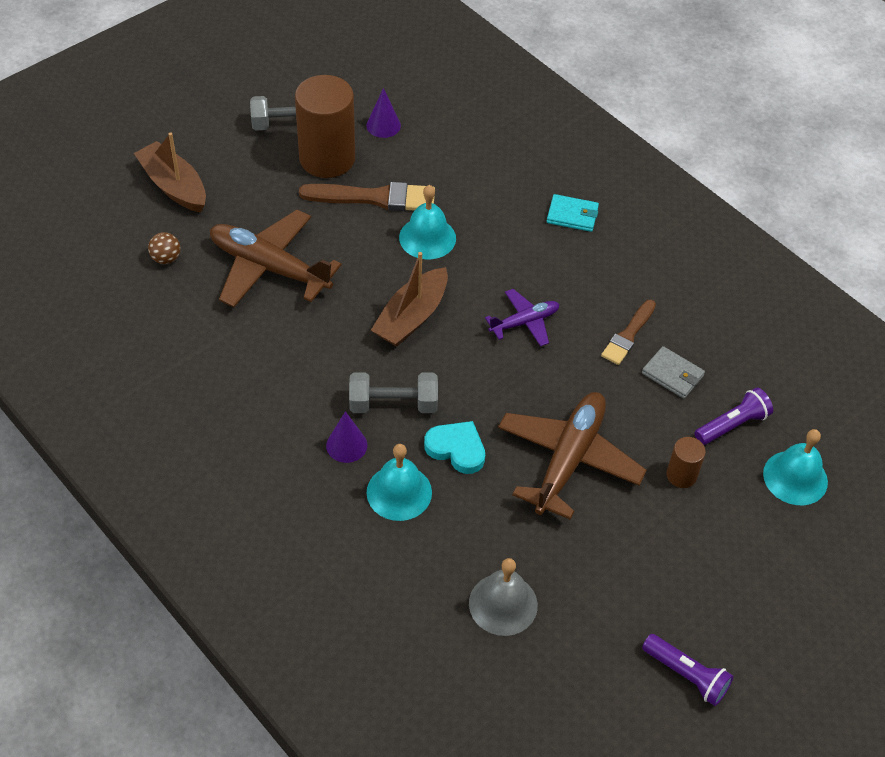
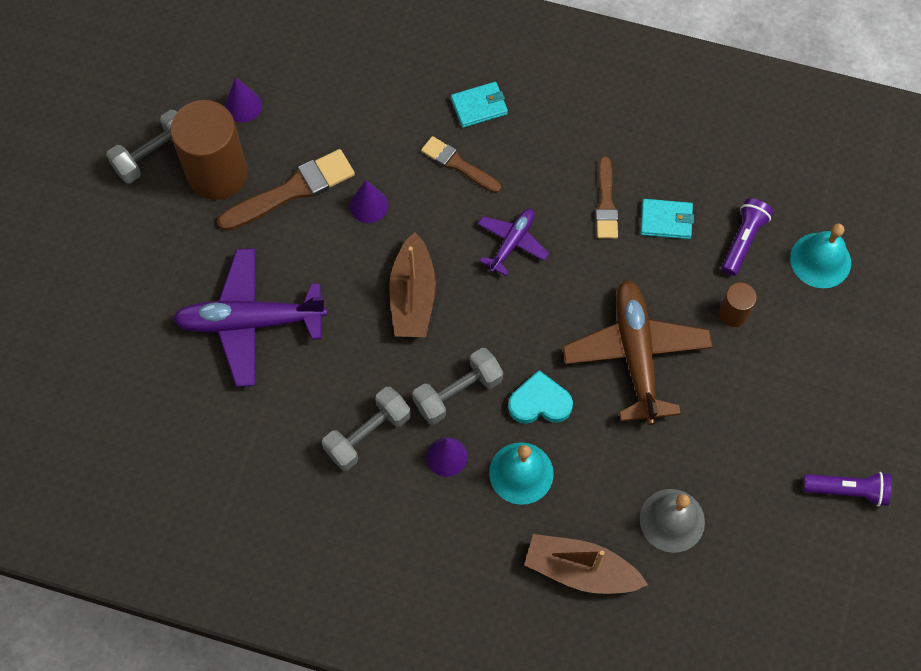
camera: 30 degrees left, 15 degrees up
brown boat [134,132,206,213] -> brown boat moved to [524,534,648,594]
brown ball [148,232,180,264] -> none
brown plane [210,210,342,307] -> purple plane [173,248,327,387]
turquoise bell [399,185,456,259] -> purple cone [350,180,388,223]
grey wallet [642,346,705,399] -> turquoise wallet [641,199,694,239]
none -> grey dumbbell [322,387,411,471]
none -> brown brush [421,136,501,193]

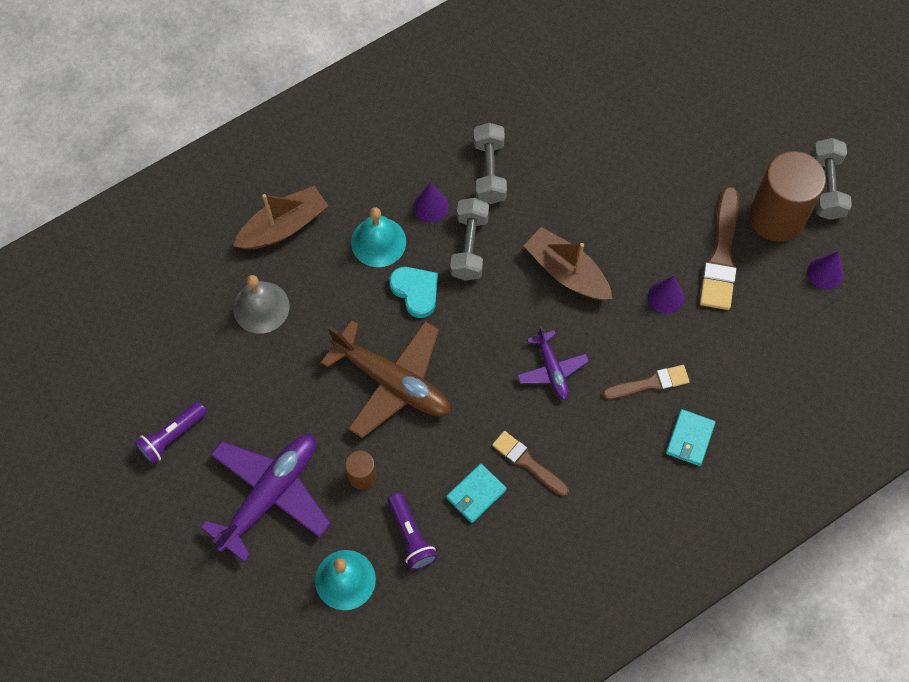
camera: 130 degrees right, 0 degrees up
purple plane [173,248,327,387] -> purple plane moved to [201,435,331,562]
turquoise heart [508,370,573,424] -> turquoise heart turned 75 degrees counterclockwise [389,267,438,318]

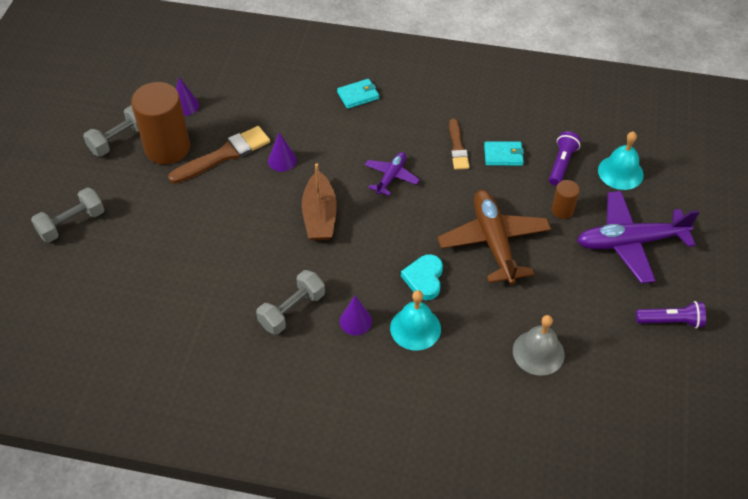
camera: 135 degrees left, 15 degrees down
brown boat [233,186,328,249] -> none
grey dumbbell [450,198,489,281] -> grey dumbbell moved to [31,187,104,243]
brown brush [603,365,690,399] -> none

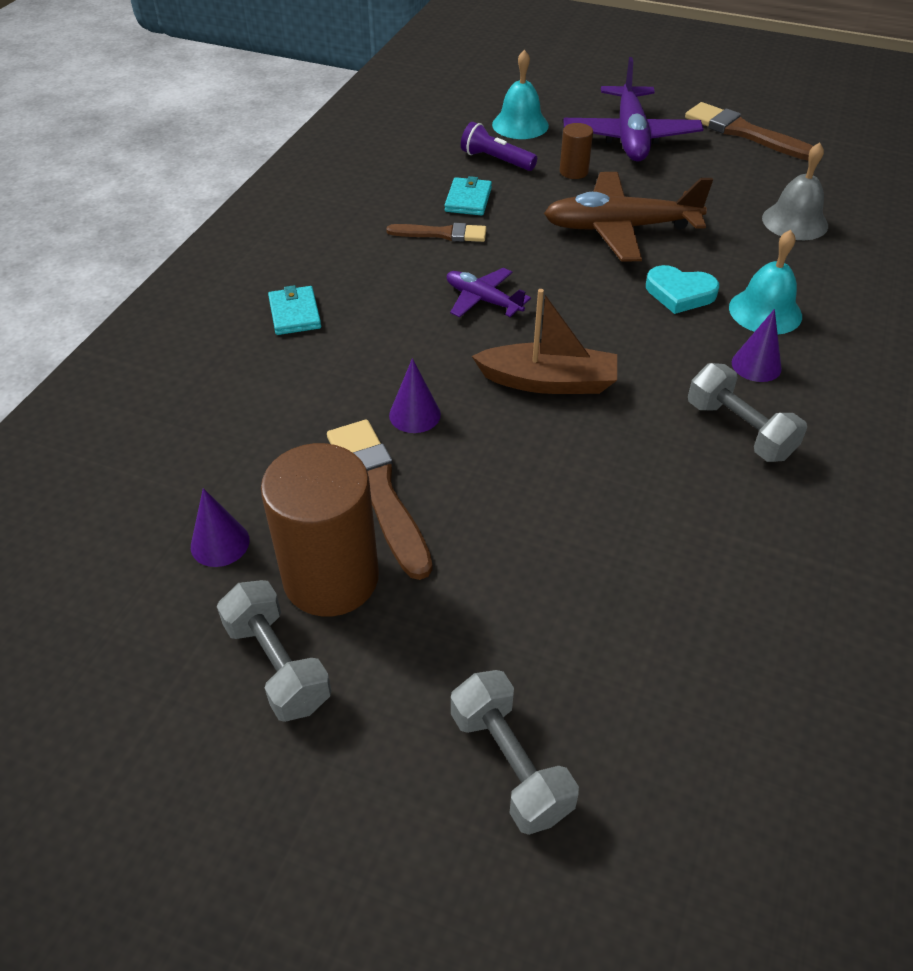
camera: 80 degrees left, 5 degrees down
purple flashlight [636,301,706,328] -> brown brush [685,102,813,161]

